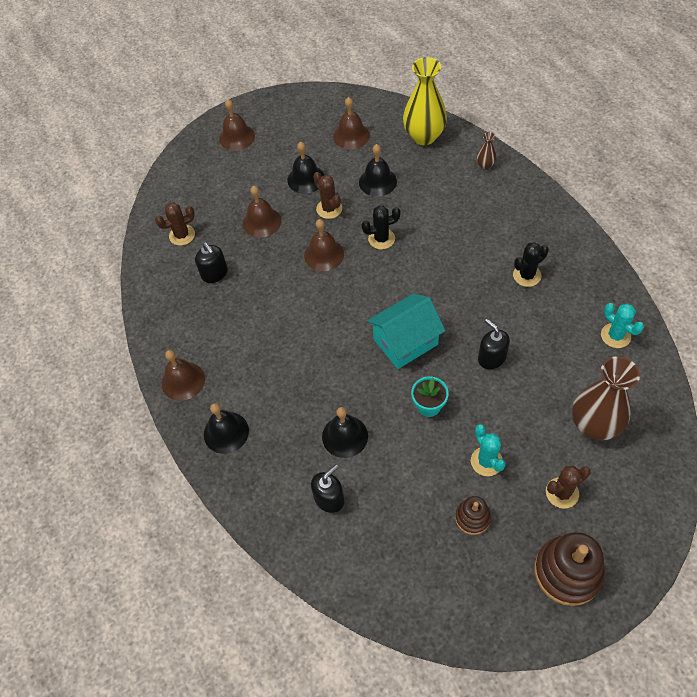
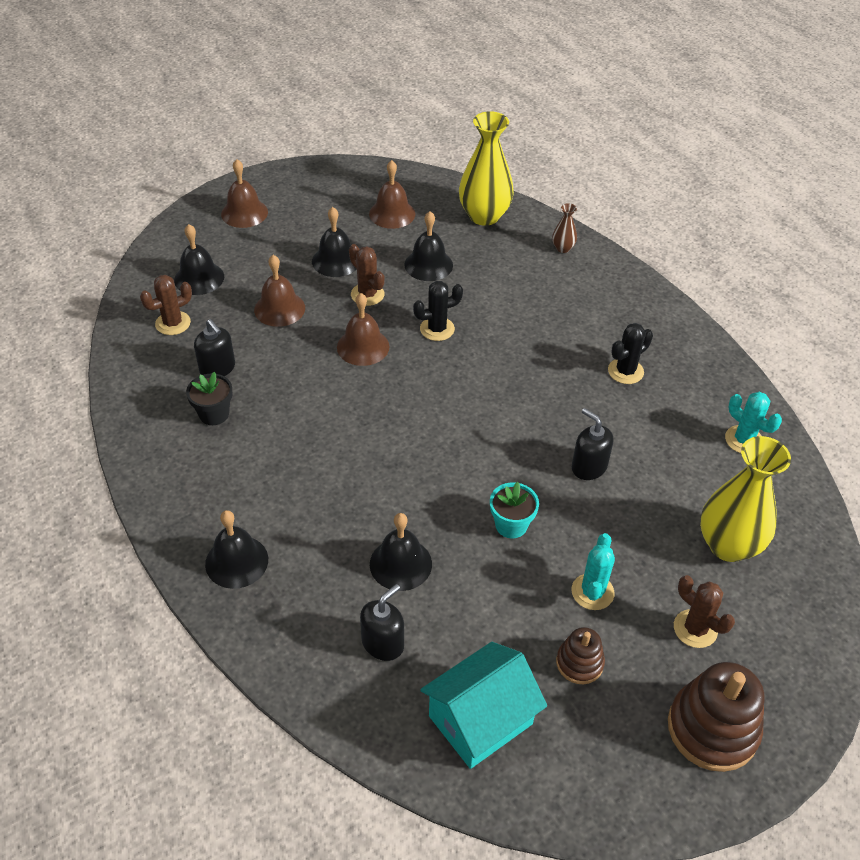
camera: 10 degrees left, 10 degrees down
brown bell [162,350,205,401] -> none
turquoise house [367,294,445,369] -> turquoise house moved to [420,642,547,769]
turquoise cactus [471,424,506,476] -> turquoise cactus turned 45 degrees clockwise [571,533,615,610]
brown cactus [546,465,591,509] -> brown cactus turned 75 degrees clockwise [674,575,735,648]
brown vase [572,356,640,440] -> yellow vase [700,436,791,562]
none -> black bell [174,224,224,295]
none -> black flower pot [186,372,232,425]

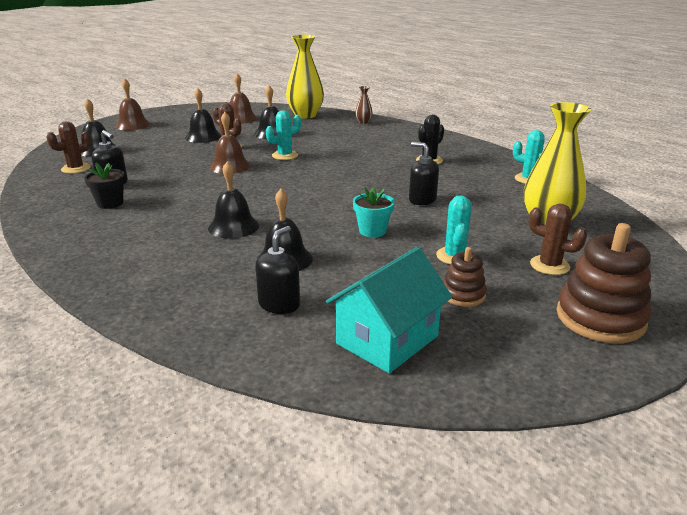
camera: 10 degrees left, 20 degrees down
black bell [205,510,268,589] -> black bell moved to [208,161,259,239]
brown bell [254,255,305,327] -> none
black cactus [413,281,463,341] -> turquoise cactus [266,110,301,160]

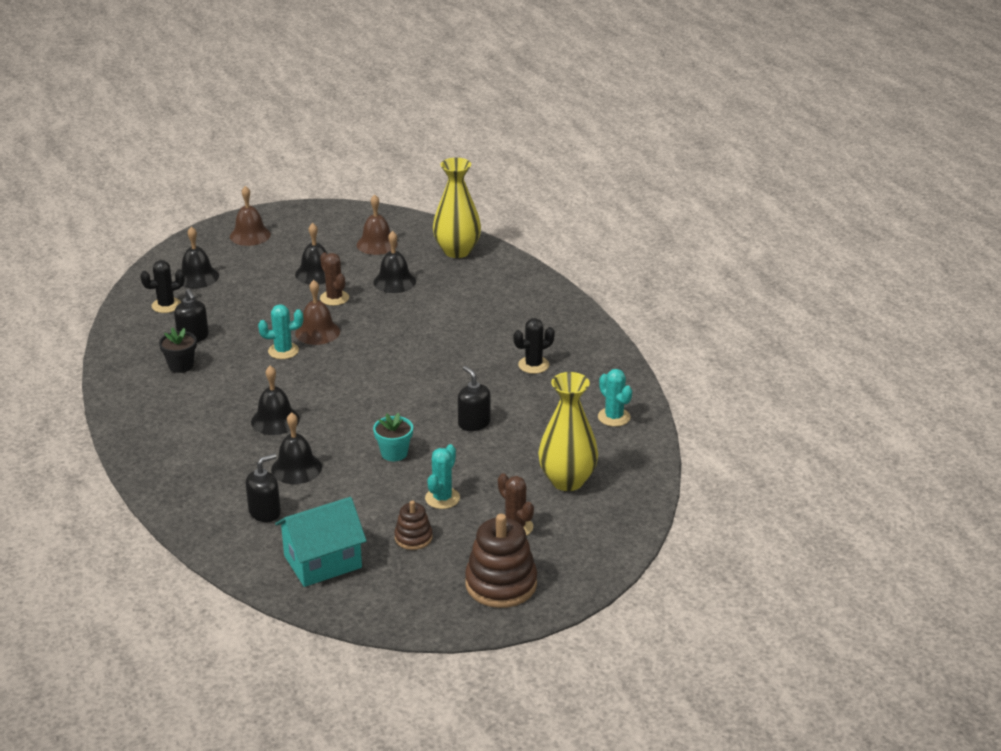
camera: 20 degrees right, 5 degrees up
brown cactus [46,121,91,174] -> black cactus [140,260,185,313]
turquoise cactus [266,110,301,160] -> turquoise cactus moved to [258,304,303,359]
brown vase [355,86,373,124] -> none

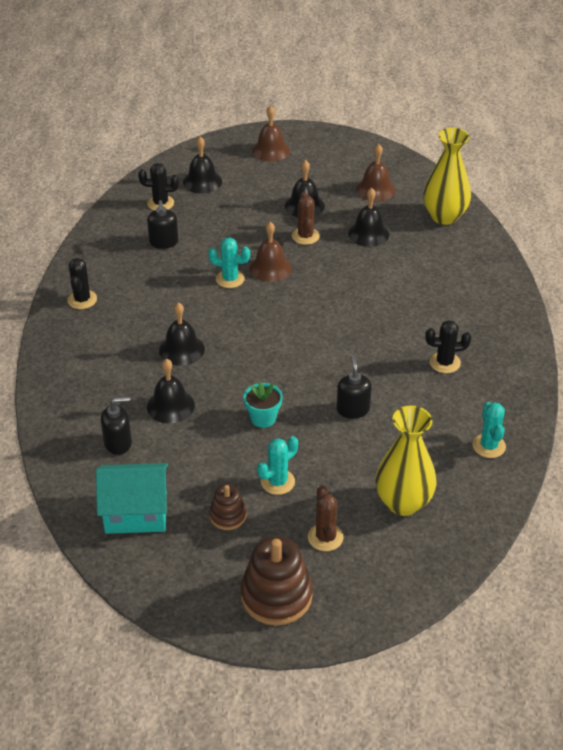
camera: 25 degrees right, 10 degrees up
black flower pot [159,328,197,373] -> none
none -> black cactus [67,258,97,309]

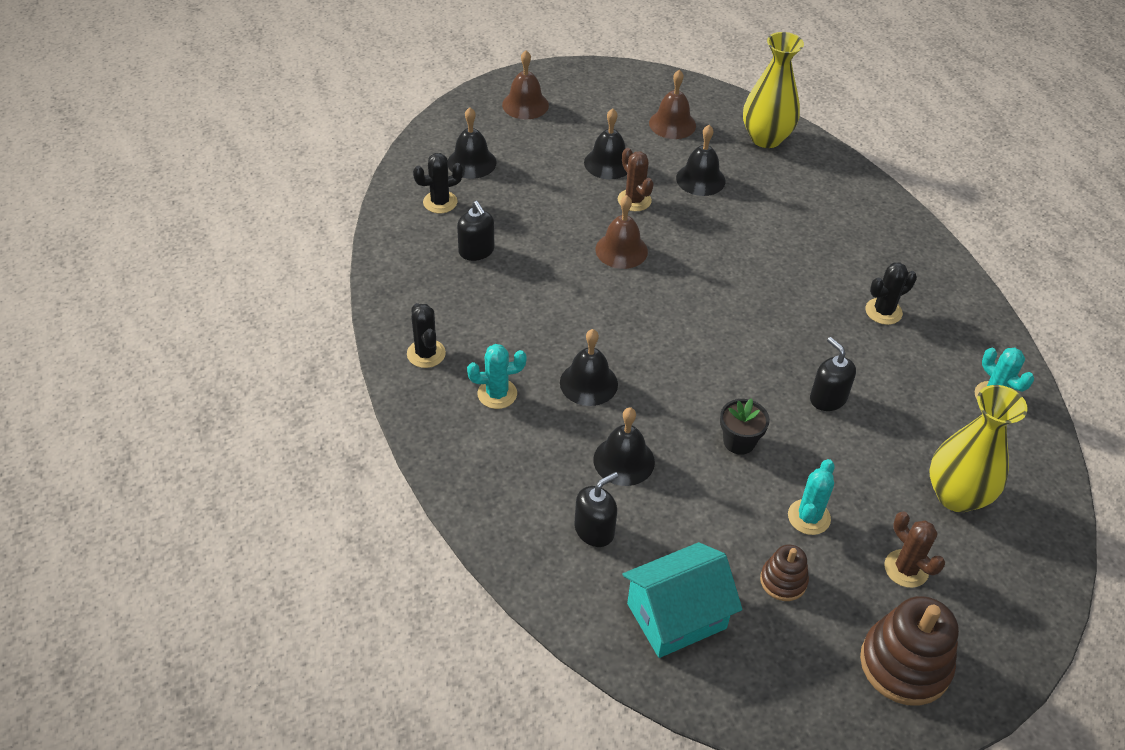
camera: 25 degrees left, 5 degrees up
turquoise cactus [208,237,250,288] -> turquoise cactus moved to [467,344,526,409]
turquoise flower pot [243,382,283,428] -> black flower pot [720,398,770,455]

